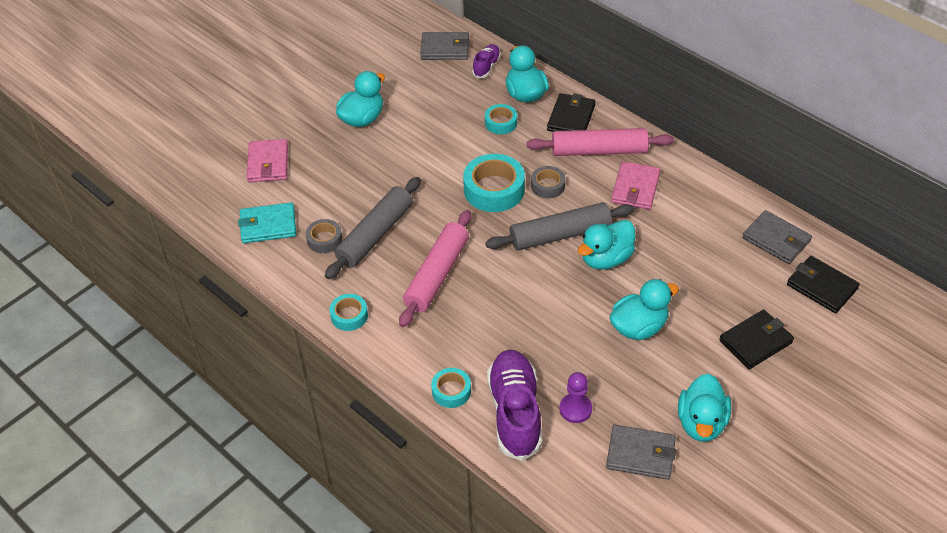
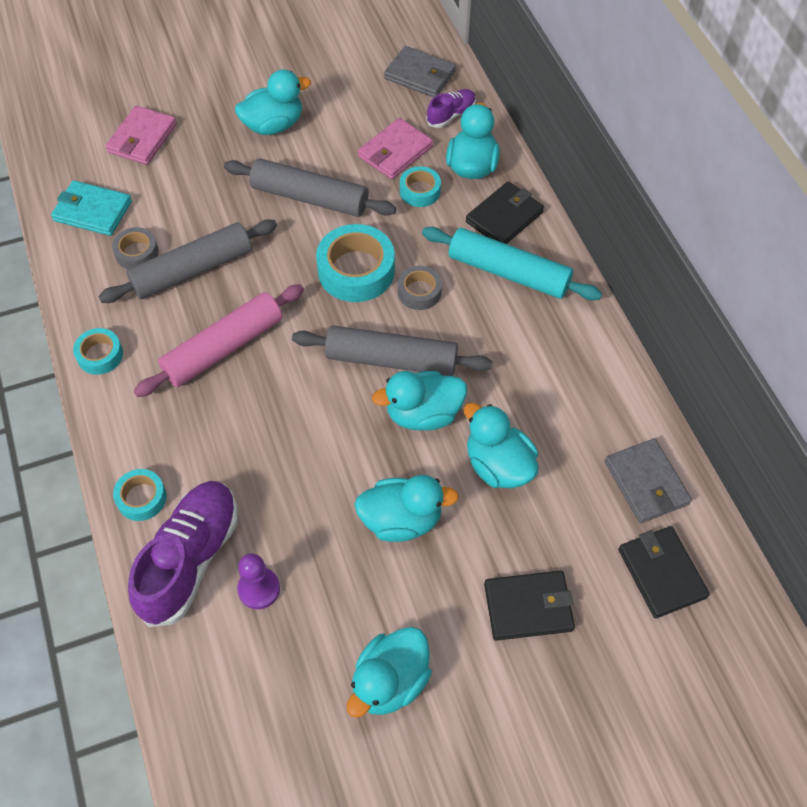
camera: 25 degrees right, 10 degrees up
pink rolling pin [526,128,674,156] -> turquoise rolling pin [422,227,602,301]
grey wallet [606,425,676,480] -> none
pink wallet [611,161,661,210] -> pink wallet moved to [358,118,433,179]
none -> grey rolling pin [224,158,396,217]
none -> turquoise duck [464,403,539,488]

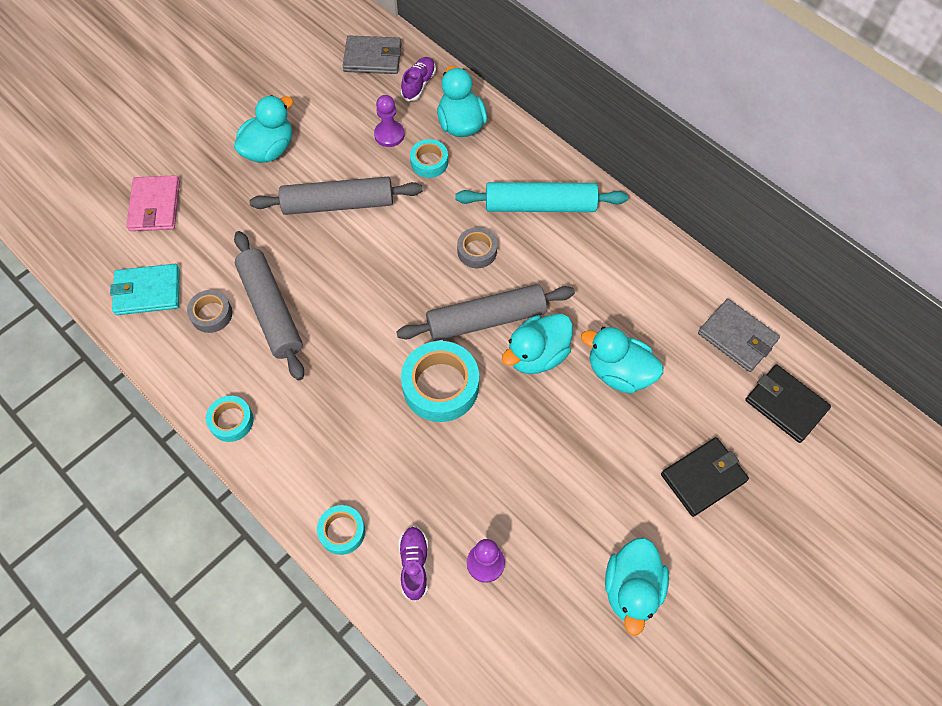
camera: 25 degrees left, 5 degrees up
grey rolling pin [98,219,277,303] -> grey rolling pin turned 60 degrees counterclockwise [234,231,304,380]
purple shoe [128,481,238,627] -> purple shoe [399,526,428,602], size x0.50
pink rolling pin [134,284,304,397] -> none
turquoise tape [316,224,395,302] -> turquoise tape moved to [401,341,479,422]
turquoise duck [354,475,459,542] -> none
pink wallet [358,118,433,179] -> purple pawn [374,95,405,147]
black wallet [466,181,544,244] -> none

